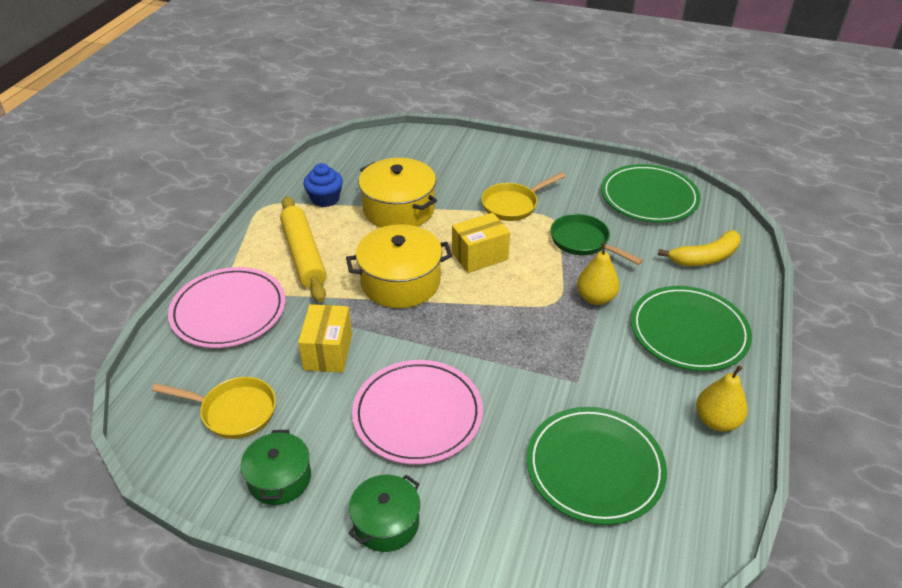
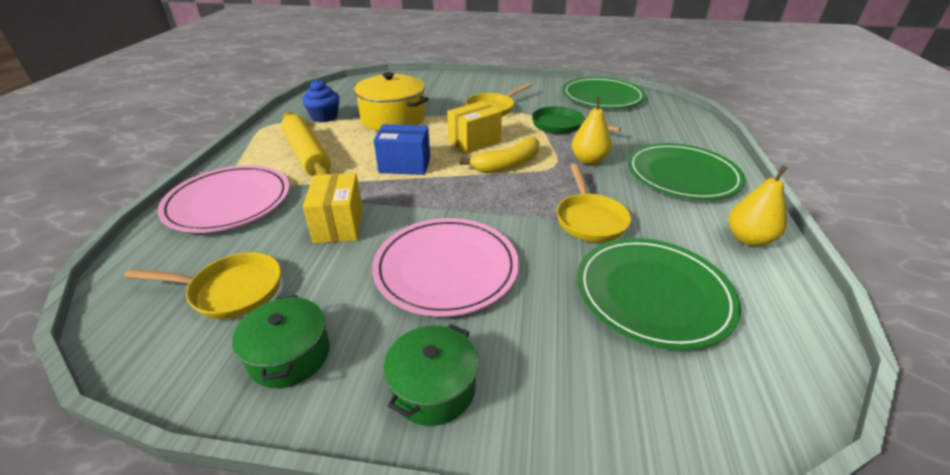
camera: 10 degrees left, 5 degrees down
yellow pot [346,224,452,308] -> blue box [374,124,430,175]
yellow banana [658,230,741,266] -> yellow banana moved to [460,137,540,172]
none -> yellow pan [556,164,631,242]

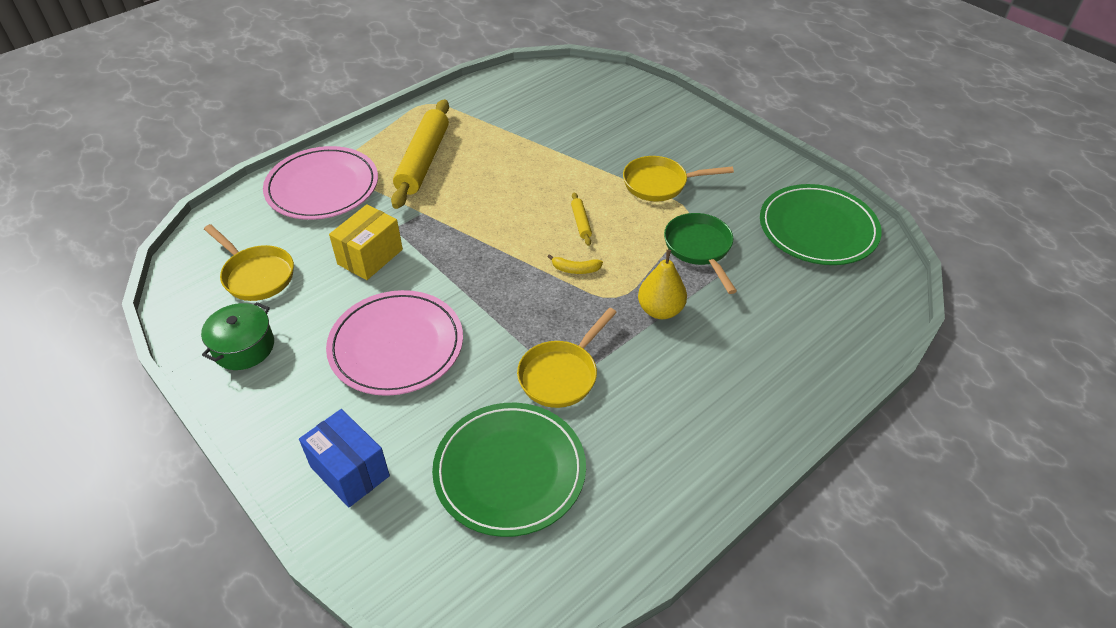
camera: 40 degrees right, 10 degrees up
blue cupcake [302,80,339,122] -> none
yellow pot [354,72,429,130] -> none
blue box [374,124,430,175] -> blue box moved to [299,409,390,507]
green pot [384,324,478,426] -> none
yellow box [447,101,502,154] -> yellow rolling pin [571,192,592,246]
yellow banana [460,137,540,172] -> yellow banana [547,254,603,274], size x0.52
green plate [627,143,745,200] -> none
yellow pear [729,165,787,246] -> none

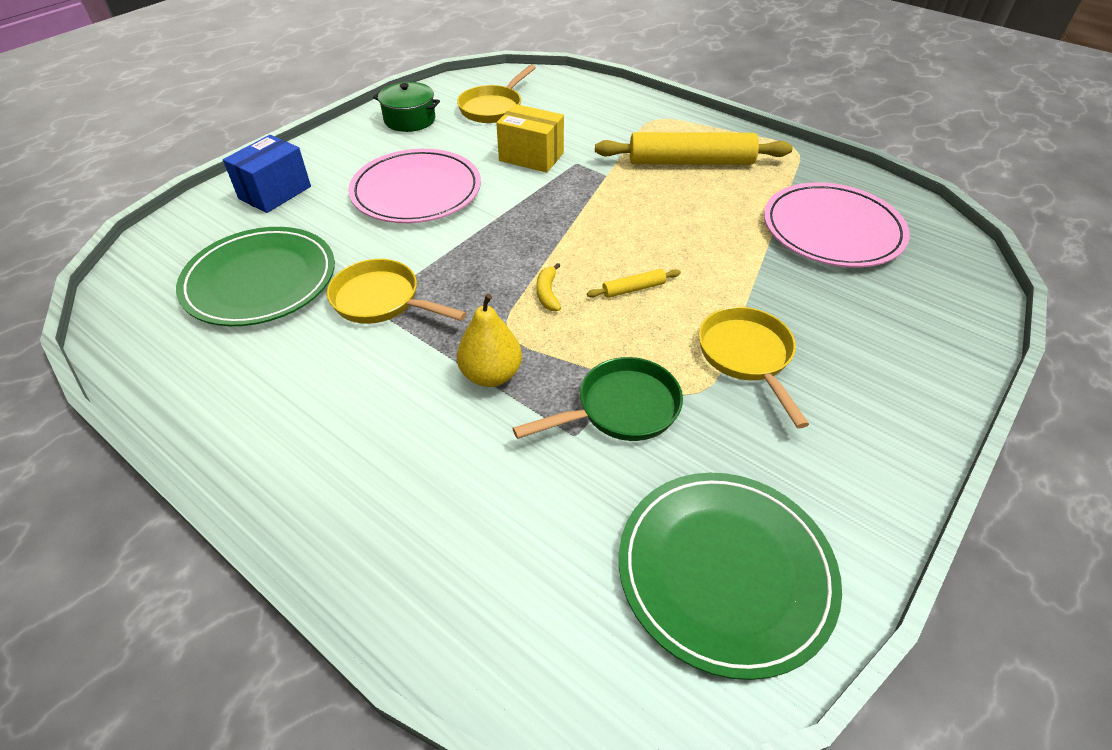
camera: 80 degrees right, 0 degrees up
pink plate [263,146,378,220] -> pink plate moved to [764,182,910,267]

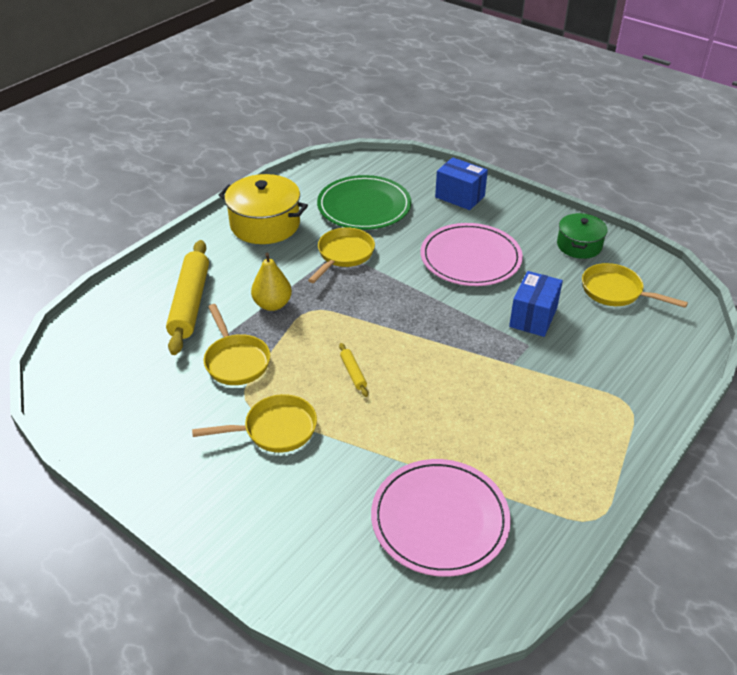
camera: 90 degrees right, 5 degrees down
yellow box [496,104,564,173] -> blue box [509,271,563,337]
green pan [512,357,683,441] -> yellow pan [204,304,270,385]
yellow banana [537,263,561,311] -> none
yellow rolling pin [595,132,792,165] -> yellow rolling pin moved to [166,240,209,355]
green plate [619,473,842,680] -> none
none -> yellow pot [219,174,308,244]

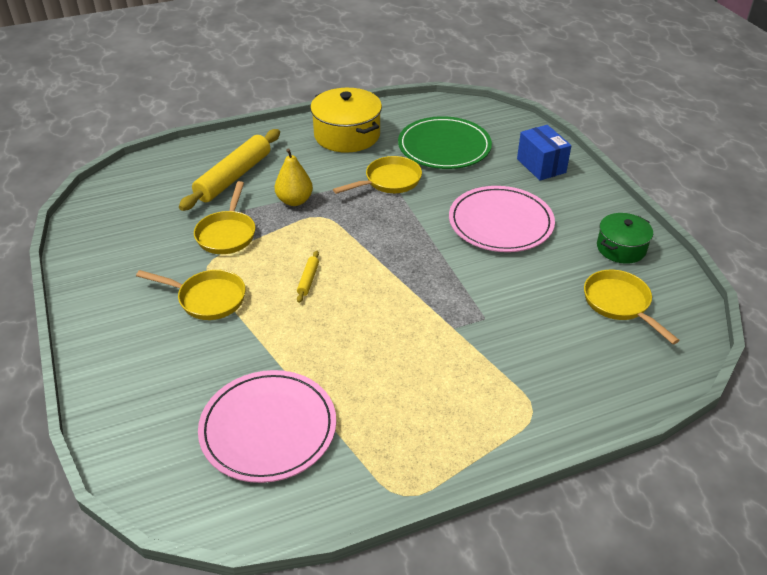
camera: 30 degrees right, 0 degrees up
blue box [509,271,563,337] -> none

